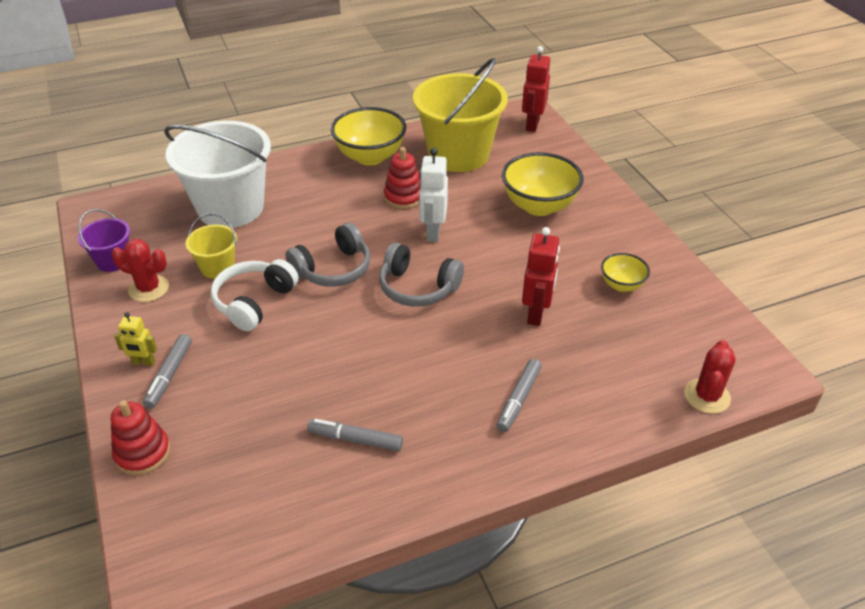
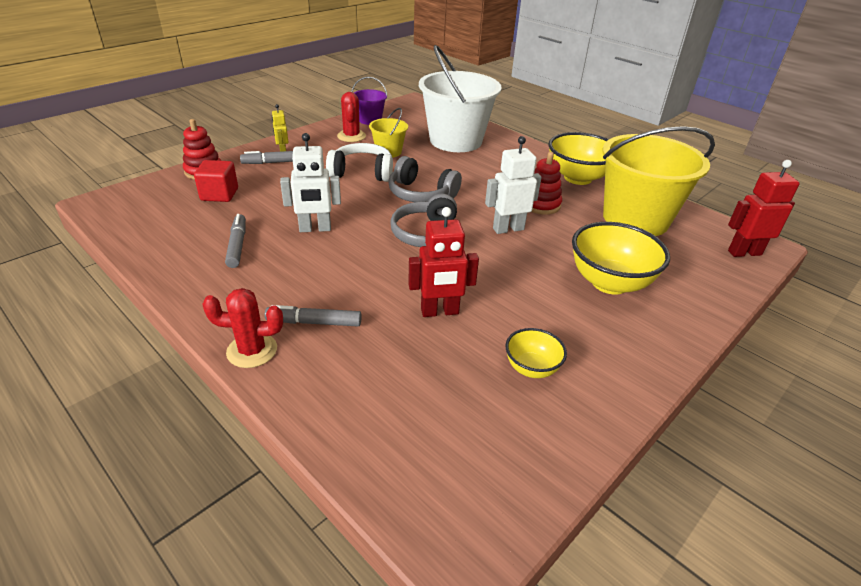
camera: 65 degrees right, 5 degrees down
red cactus [684,340,736,414] -> red cactus moved to [202,288,283,368]
none -> red cube [194,160,238,202]
none -> white robot [280,133,341,232]

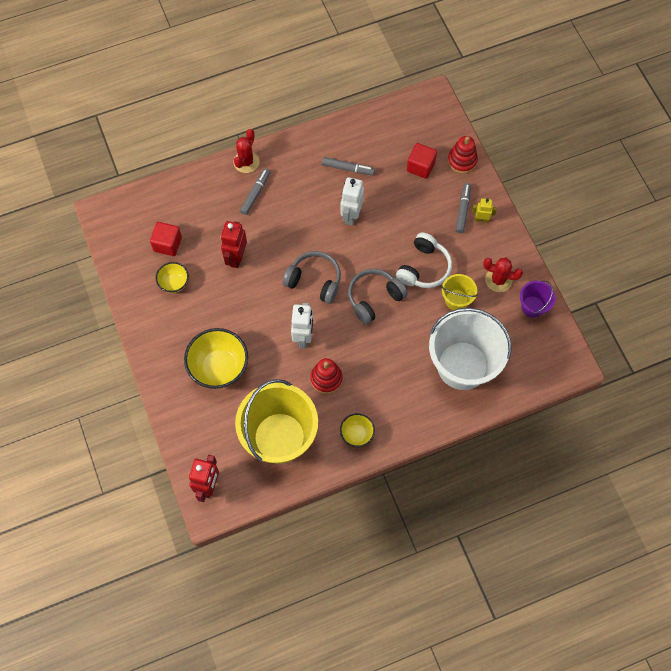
camera: 115 degrees right, 30 degrees up
yellow bowl [548,132,609,185] -> yellow bowl [340,413,375,447], size x0.54
none -> red cube [150,222,182,256]

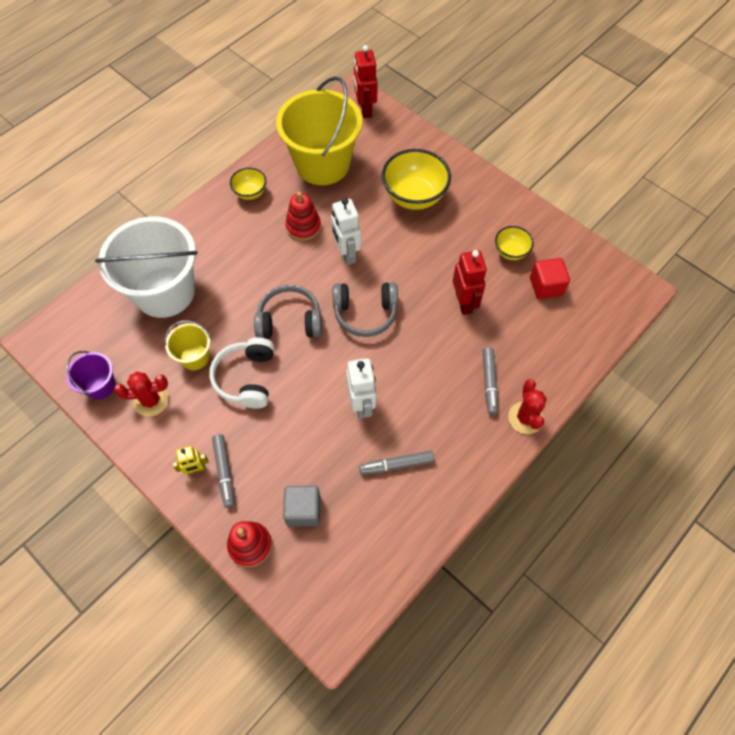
camera: 155 degrees right, 5 degrees down
grey headphones [348,269,408,325] -> grey headphones turned 120 degrees counterclockwise [254,285,322,339]
red cube [407,143,437,179] -> grey cube [283,485,320,527]

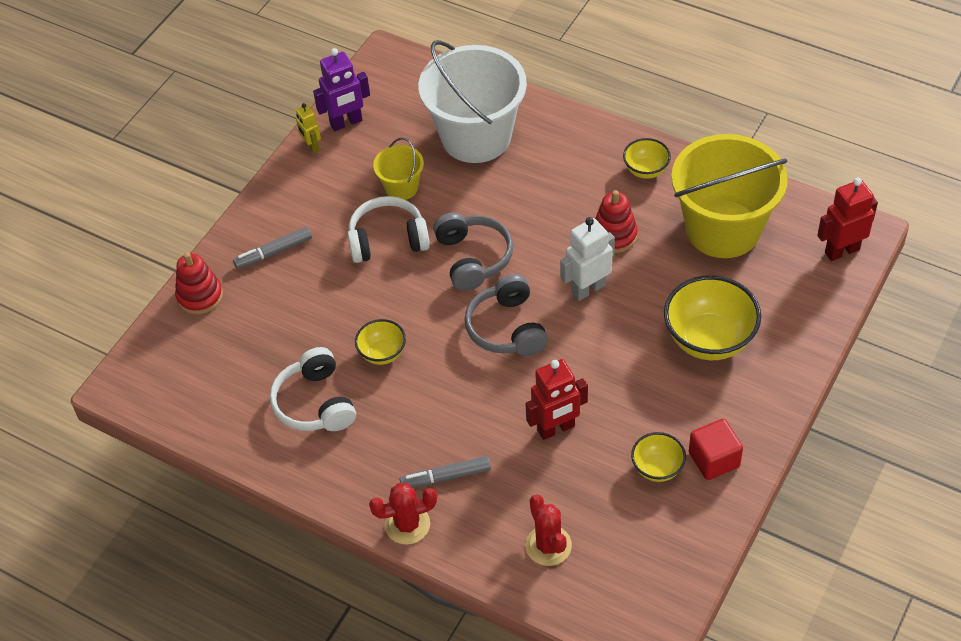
camera: 80 degrees right, 10 degrees down
purple bucket [66,351,116,400] -> purple robot [313,48,370,131]
red cactus [114,372,169,417] -> red cactus moved to [525,495,572,566]
yellow robot [172,446,209,475] -> yellow robot moved to [296,103,321,153]
grey cube [283,485,320,527] -> none
white robot [346,358,376,419] -> yellow bowl [355,319,406,365]
grey marker [359,451,434,475] -> white headphones [270,347,356,431]
red cube [530,258,570,299] -> red cube moved to [689,419,743,480]

